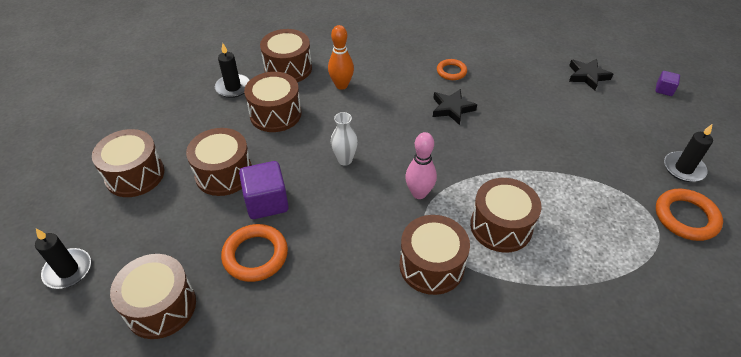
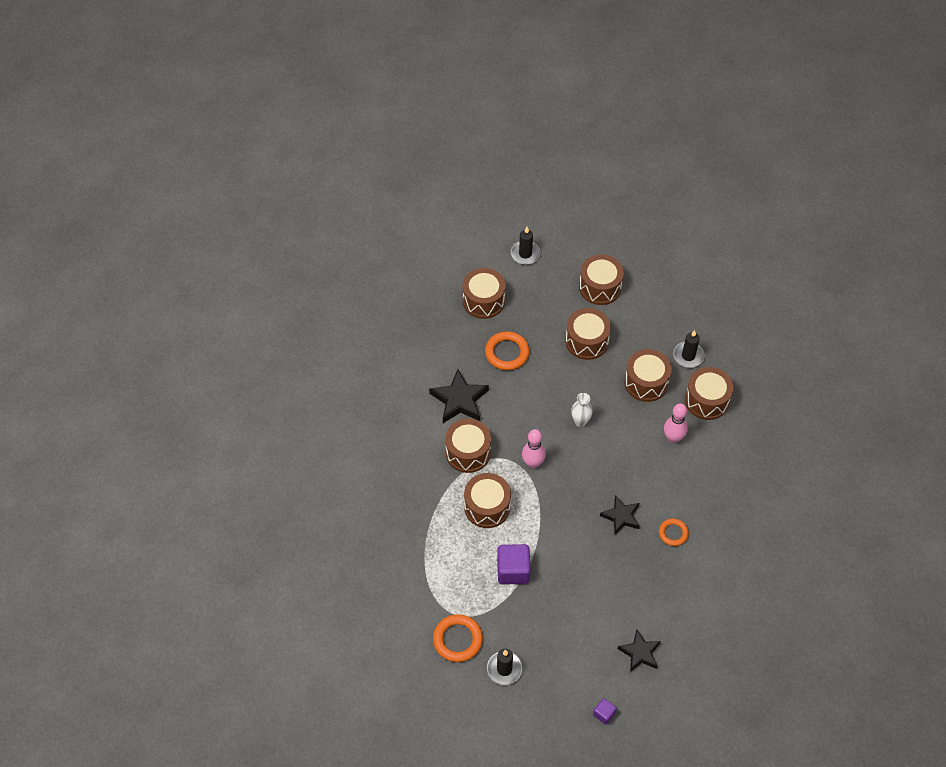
camera: 105 degrees right, 10 degrees up
purple cube [239,161,289,219] -> purple cube moved to [497,544,531,585]
orange bowling pin [328,25,354,90] -> pink bowling pin [664,403,688,443]
none -> black star [429,369,489,423]

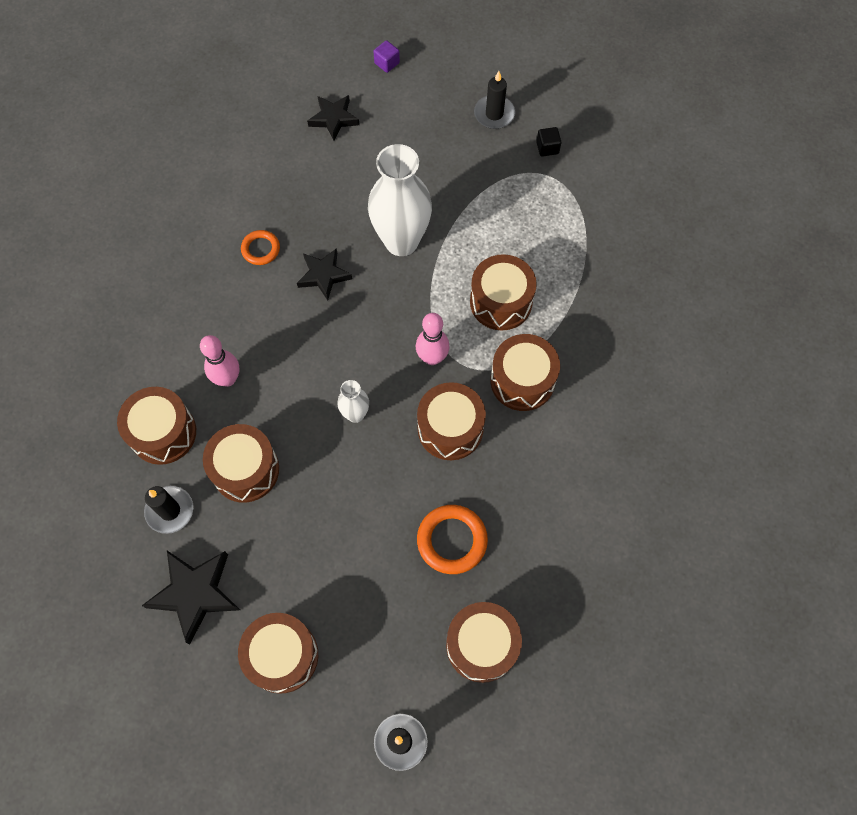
camera: 175 degrees left, 10 degrees up
black star [429,369,489,423] -> black star moved to [142,551,240,644]
orange ring [433,614,483,662] -> black cube [536,127,561,157]
purple cube [497,544,531,585] -> none
brown drum [565,308,611,360] -> brown drum moved to [417,382,486,460]
none -> white vase [368,144,432,256]

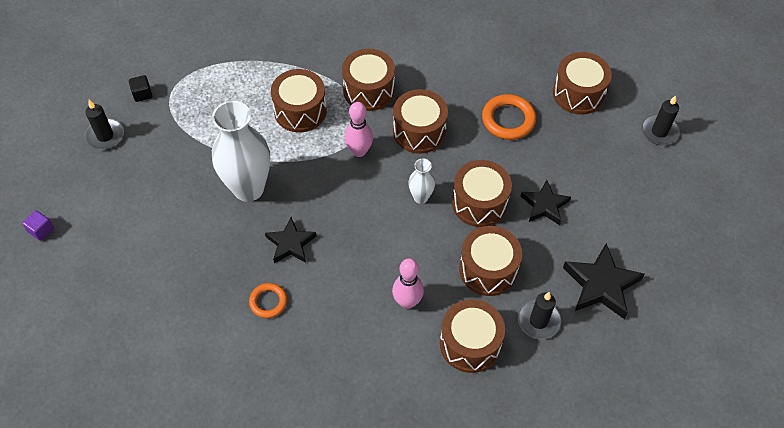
camera: 100 degrees left, 10 degrees down
brown drum [238,613,318,694] -> brown drum moved to [452,160,512,227]
black star [307,95,360,141] -> black star moved to [521,180,571,225]

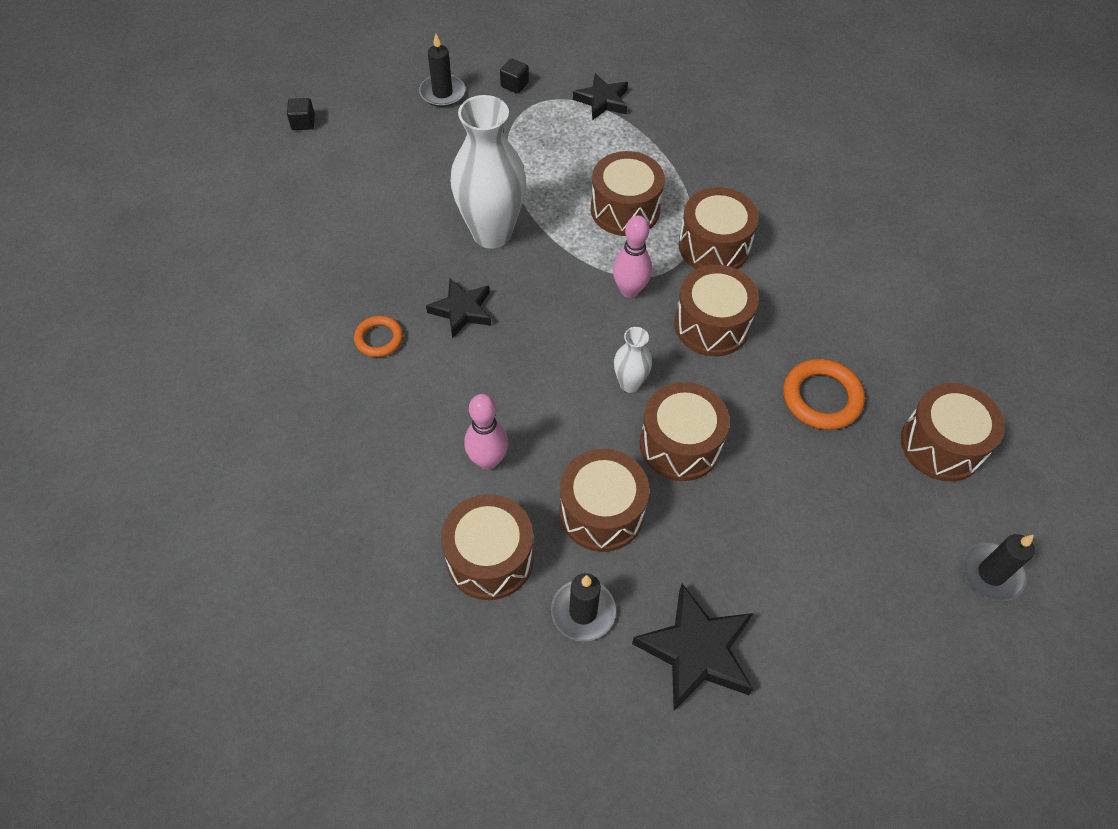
camera: 50 degrees right, 0 degrees up
purple cube [22,210,54,241] -> black cube [287,98,315,130]
black star [521,180,571,225] -> black star moved to [573,73,628,120]

